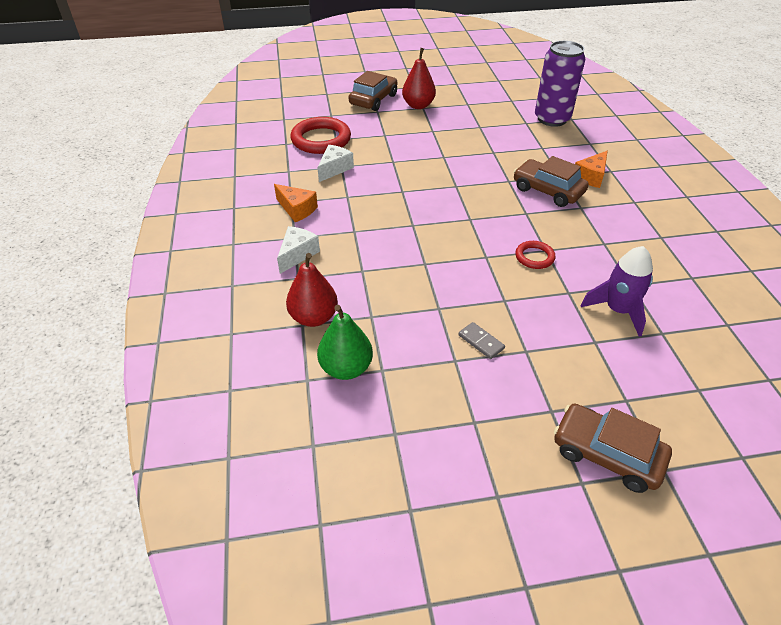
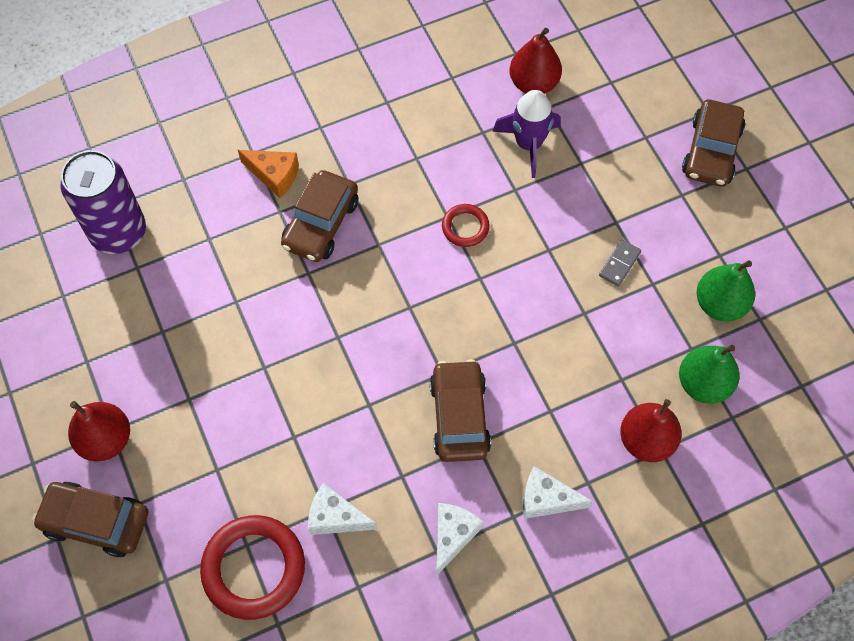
camera: 105 degrees left, 20 degrees up
orange cheese [274,184,318,222] -> white cheese [436,503,483,576]
none -> brown car [430,359,491,462]
none -> red pear [510,28,562,94]
none -> green pear [697,260,755,322]

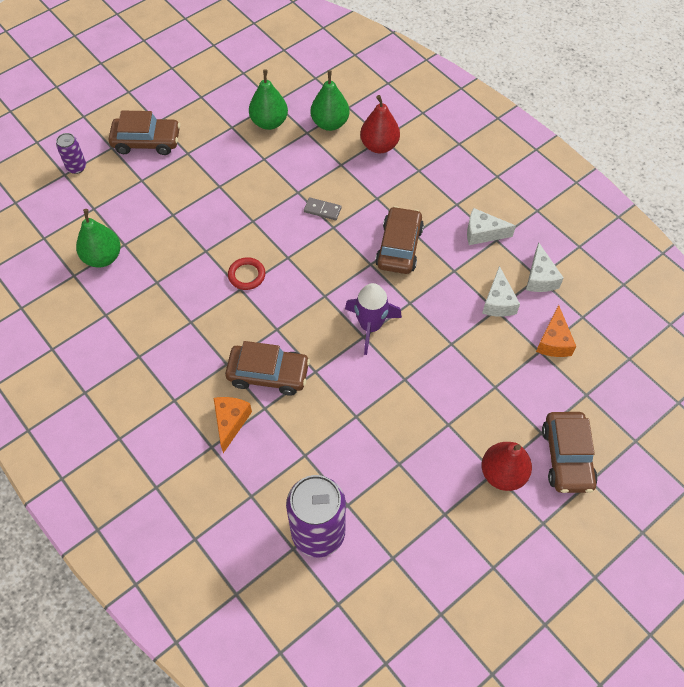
camera: 105 degrees left, 5 degrees down
red ring [200,515,305,620] -> orange cheese [536,305,576,357]
brown car [430,359,491,462] -> brown car turned 120 degrees clockwise [375,206,424,274]
purple rocket [492,90,561,178] -> purple rocket moved to [345,283,402,355]
red pear [510,28,562,94] -> green pear [76,209,121,268]
white cheese [523,466,592,519] -> white cheese moved to [526,243,564,292]
grey domino [599,240,641,287] -> grey domino moved to [304,197,341,220]
none -> purple can [56,133,86,174]

